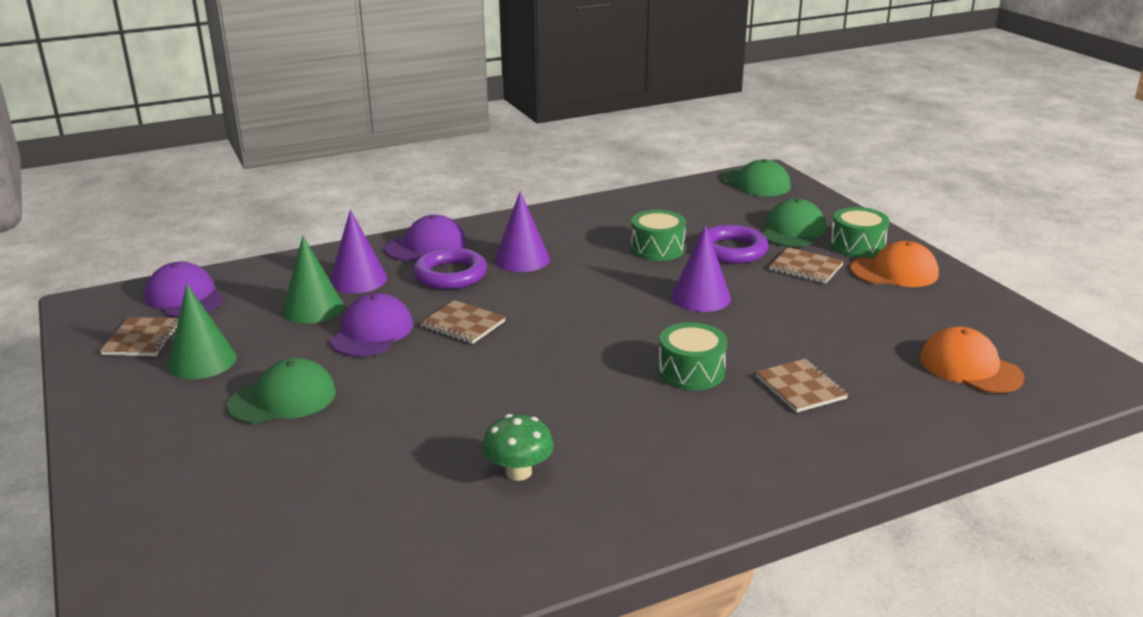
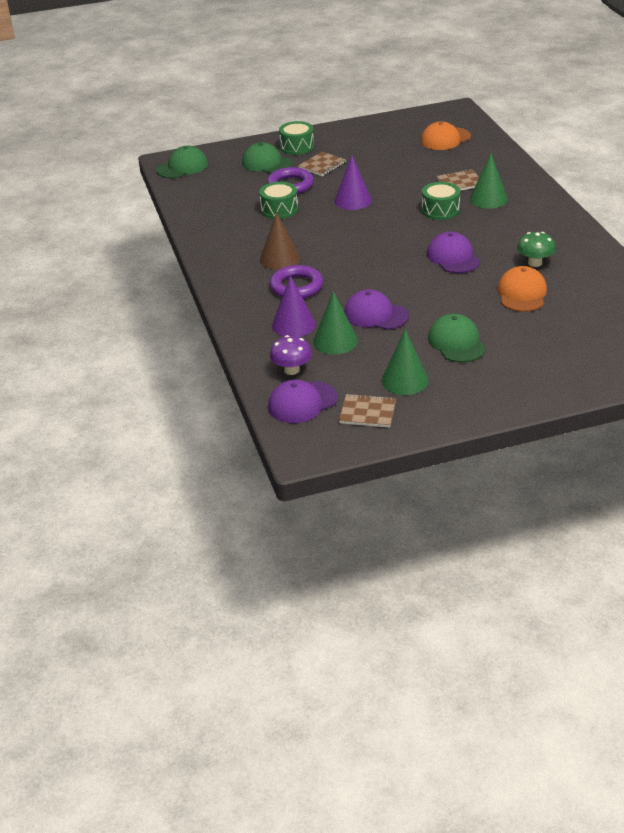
camera: 80 degrees left, 10 degrees up
purple cap [384,215,466,261] -> purple cap moved to [427,232,481,273]
brown notebook [420,300,506,344] -> none
purple cone [494,191,550,272] -> brown cone [260,211,300,270]
orange cap [849,241,939,287] -> orange cap moved to [498,266,547,312]
none -> purple mushroom [270,335,312,375]
none -> green cone [469,154,508,209]

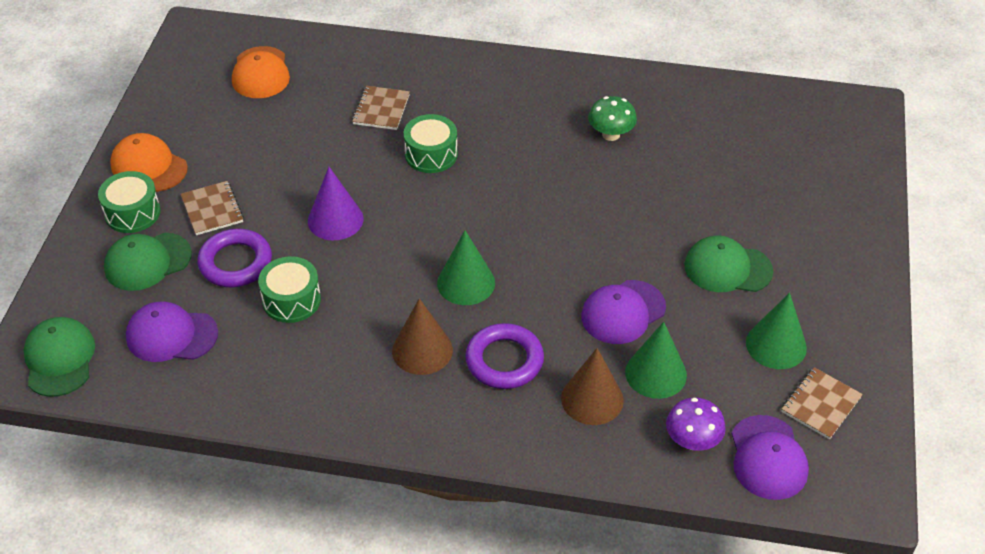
camera: 65 degrees left, 10 degrees up
purple cone [272,275,316,337] -> brown cone [561,348,624,425]
purple cap [427,232,481,273] -> purple cap moved to [126,302,218,362]
green cone [469,154,508,209] -> green cone moved to [437,230,495,305]
orange cap [498,266,547,312] -> orange cap moved to [110,133,188,192]

